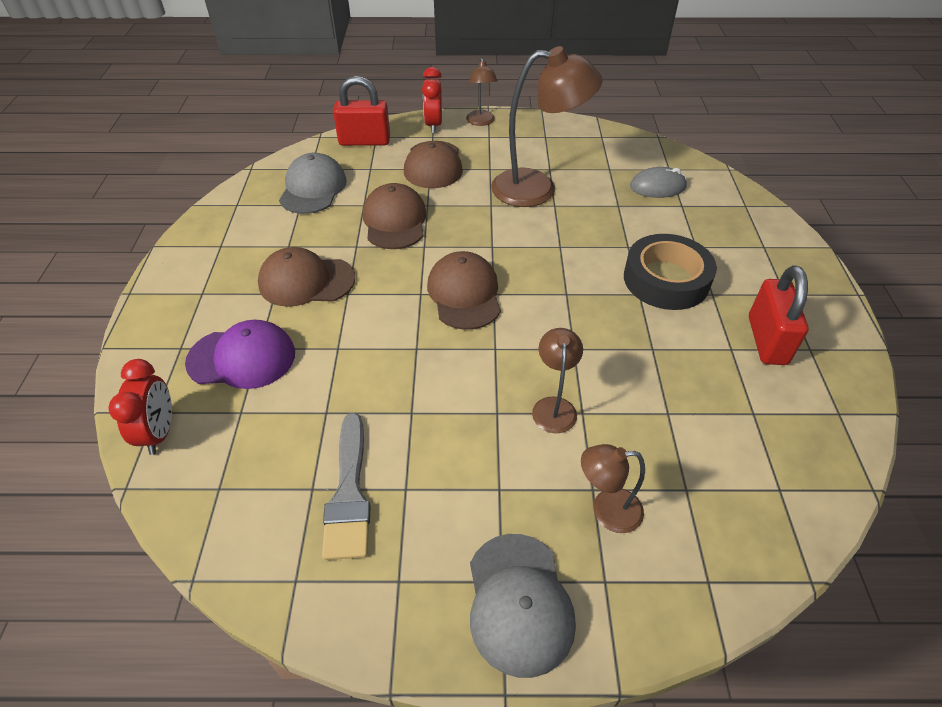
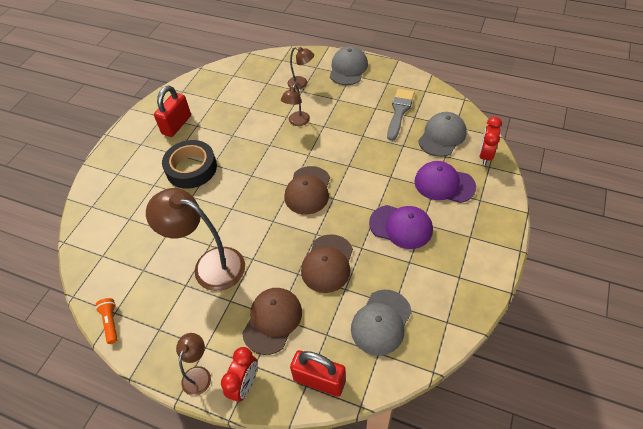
camera: 155 degrees left, 5 degrees up
brown cap [258,247,355,307] -> purple cap [369,205,433,249]
grey mouse [630,167,687,198] -> none
none -> orange flashlight [96,298,117,344]
none -> grey cap [418,112,467,157]

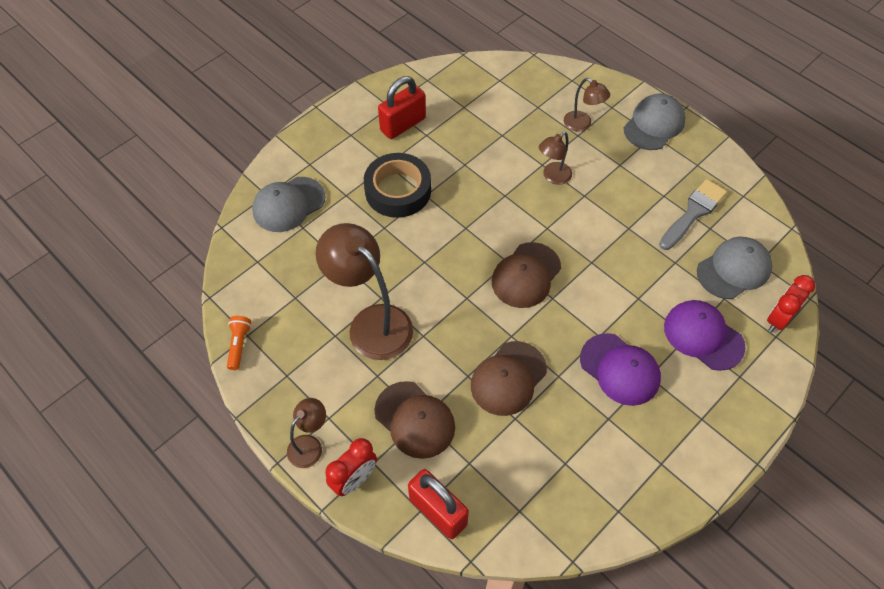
camera: 20 degrees right, 5 degrees up
brown cap [242,288,302,355] -> brown cap turned 90 degrees clockwise [375,381,455,459]
grey cap [351,290,412,356] -> grey cap moved to [252,177,326,232]

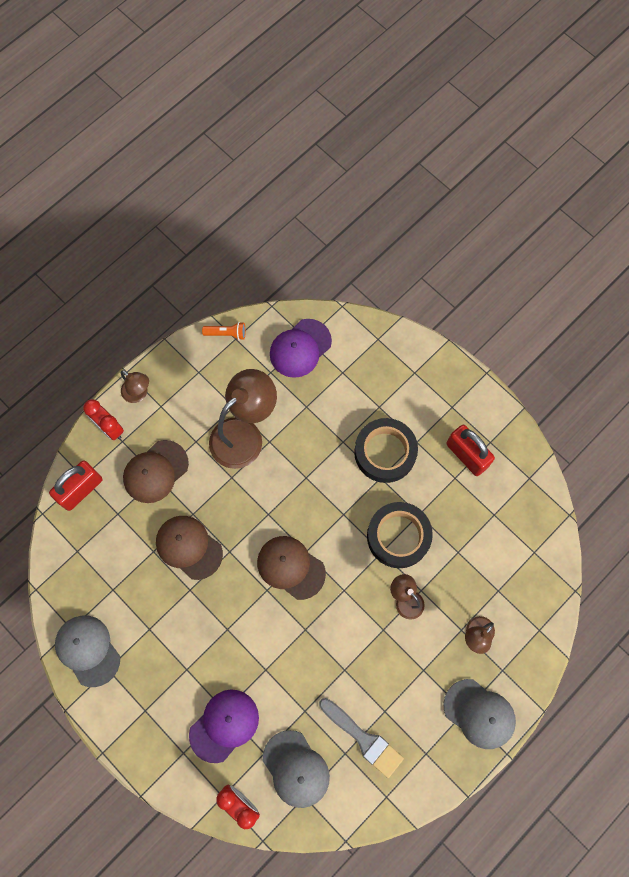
camera: 90 degrees right, 15 degrees up
grey cap [252,177,326,232] -> grey cap moved to [55,616,120,687]
purple cap [580,333,661,406] -> purple cap moved to [270,319,332,378]
none -> black tape [367,502,433,568]

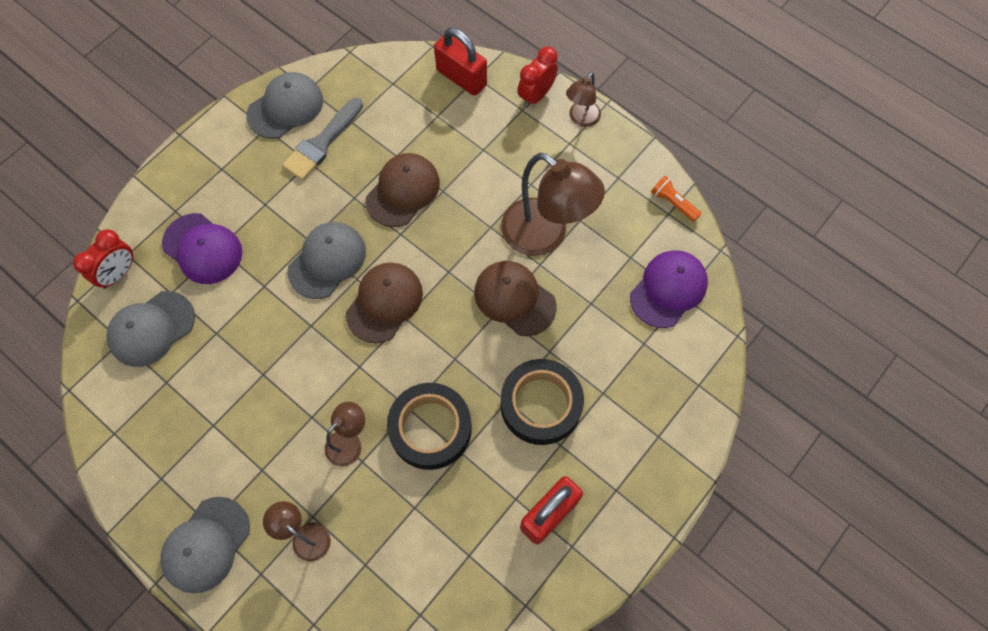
camera: 85 degrees right, 5 degrees down
brown cap [123,440,189,503] -> brown cap moved to [474,261,556,336]
orange flashlight [202,322,246,340] -> orange flashlight turned 135 degrees clockwise [651,176,701,222]
purple cap [270,319,332,378] -> purple cap turned 90 degrees clockwise [630,250,708,328]
grey brush [319,698,404,778] -> grey brush moved to [282,98,363,180]
none -> grey cap [287,222,366,299]

